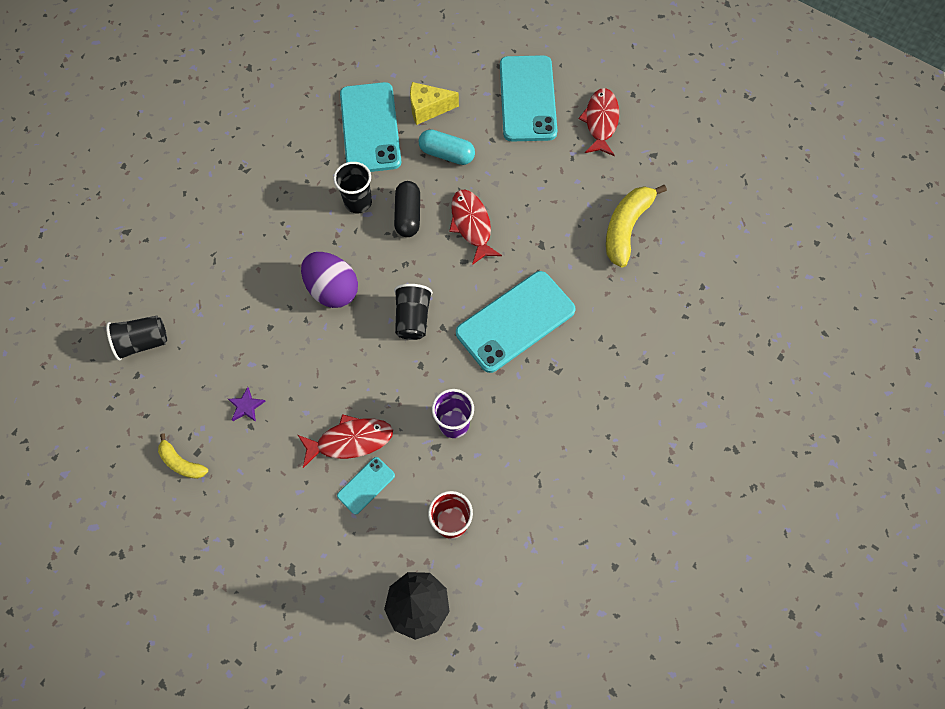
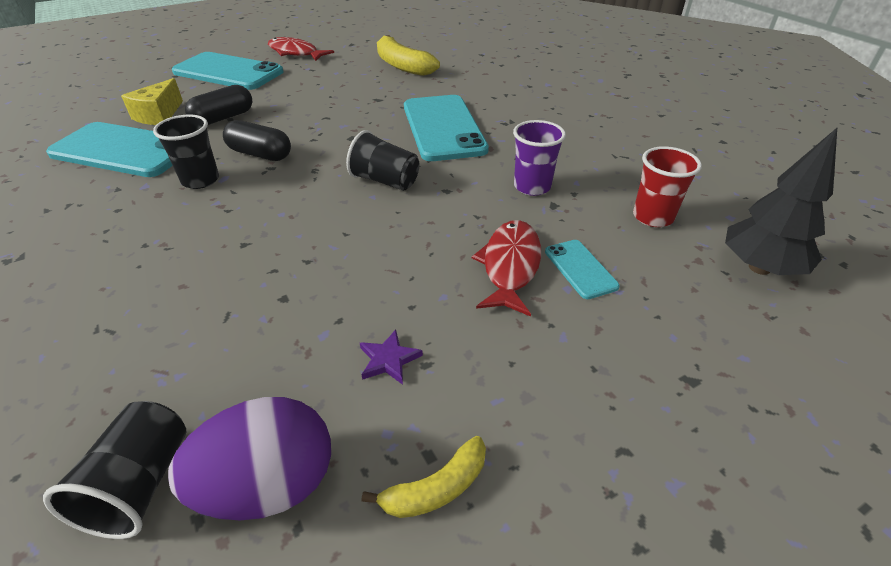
camera: 65 degrees left, 25 degrees down
purple egg [301,252,358,308] -> purple egg moved to [168,397,331,520]
turquoise capsule [419,129,475,165] -> black capsule [185,85,252,125]
red fish [449,190,502,265] -> none

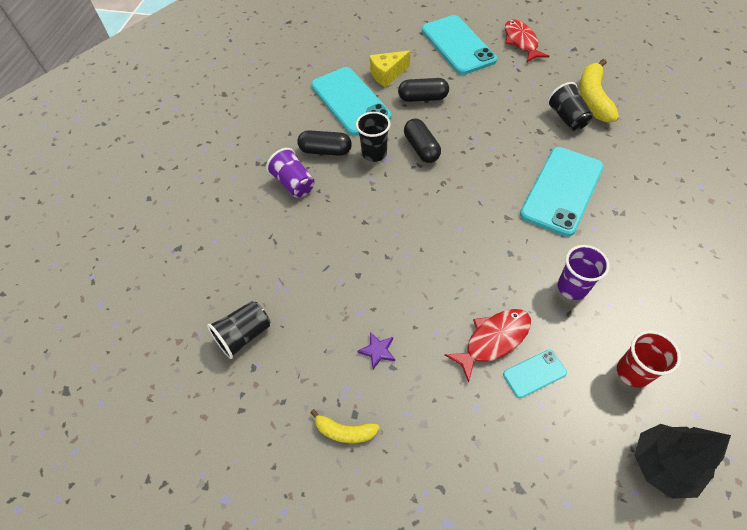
camera: 45 degrees right, 15 degrees up
purple egg [168,397,331,520] -> none
black cup [346,130,419,191] -> black cup moved to [547,82,593,131]
turquoise phone [545,240,620,299] -> turquoise phone turned 45 degrees clockwise [503,350,567,398]
none -> purple cup [266,148,315,197]
none -> black capsule [297,130,352,156]

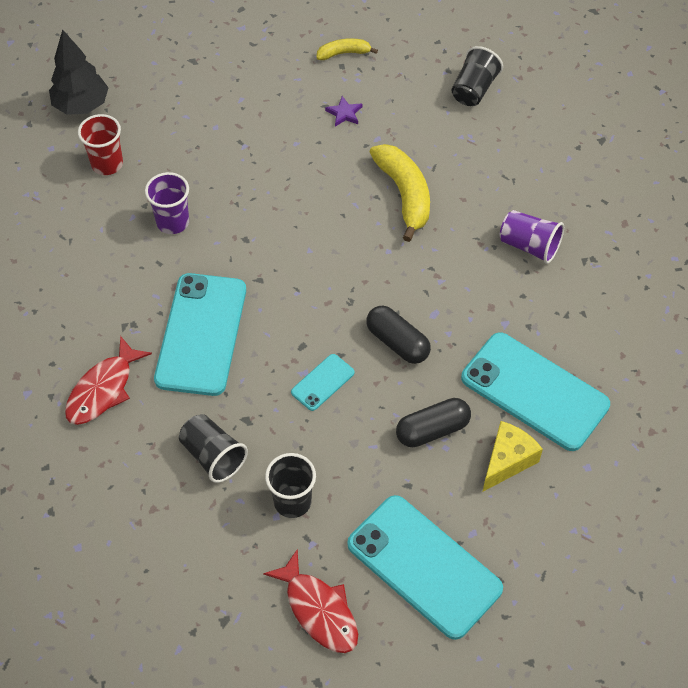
camera: 155 degrees right, 0 degrees up
black capsule [297,130,352,156] -> none
black cup [356,112,390,162] -> black cup moved to [265,453,316,518]
red fish [444,309,531,383] -> red fish moved to [65,336,152,425]
turquoise phone [503,350,567,398] -> turquoise phone moved to [291,354,355,411]
yellow banana [579,59,619,122] -> yellow banana moved to [370,144,430,242]

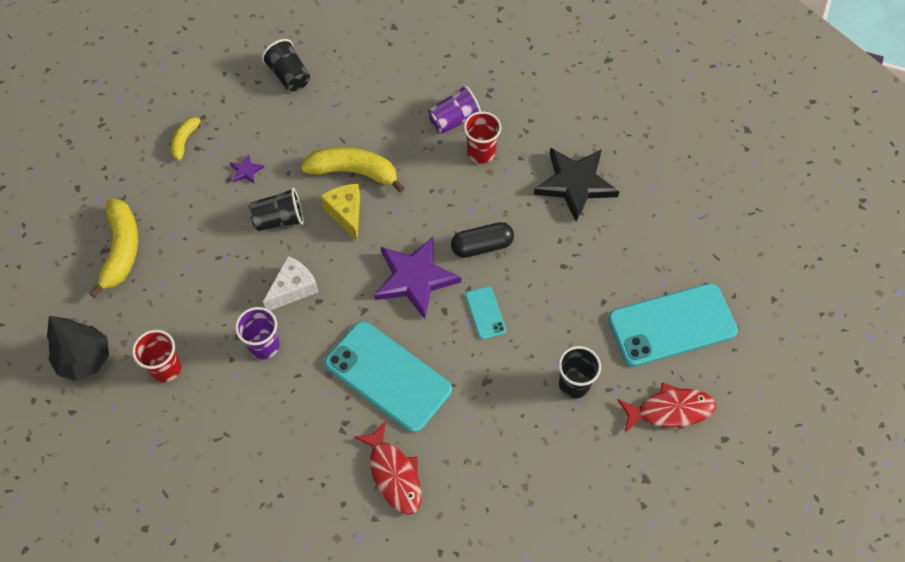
camera: 60 degrees left, 5 degrees up
black cup [179,414,248,483] -> black cup moved to [249,187,304,231]
black capsule [396,398,471,447] -> none
turquoise phone [461,332,610,451] -> black star [534,148,619,222]
yellow cheese [483,421,543,491] -> yellow cheese moved to [320,184,360,240]
none -> yellow banana [89,199,138,298]
none -> white cheese [263,256,318,311]
none -> purple star [374,237,461,319]
none -> red cup [464,111,501,164]

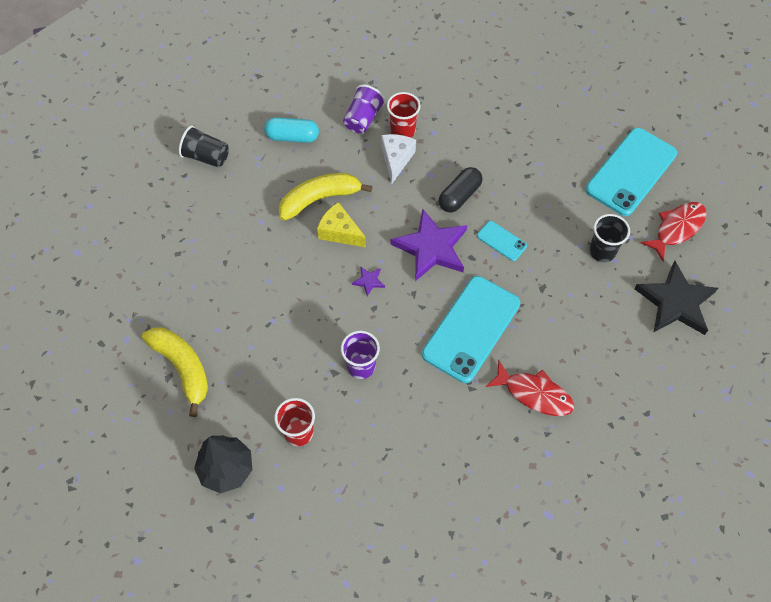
camera: 35 degrees left, 0 degrees up
yellow banana [171,115,206,161] -> none
purple star [230,154,264,184] -> purple star moved to [352,266,385,297]
black cup [249,187,304,231] -> none
white cheese [263,256,318,311] -> white cheese moved to [381,134,416,184]
turquoise phone [325,321,452,433] -> turquoise phone turned 60 degrees counterclockwise [422,276,520,383]
black star [534,148,619,222] -> black star moved to [634,261,718,335]
none -> turquoise capsule [264,117,319,143]

